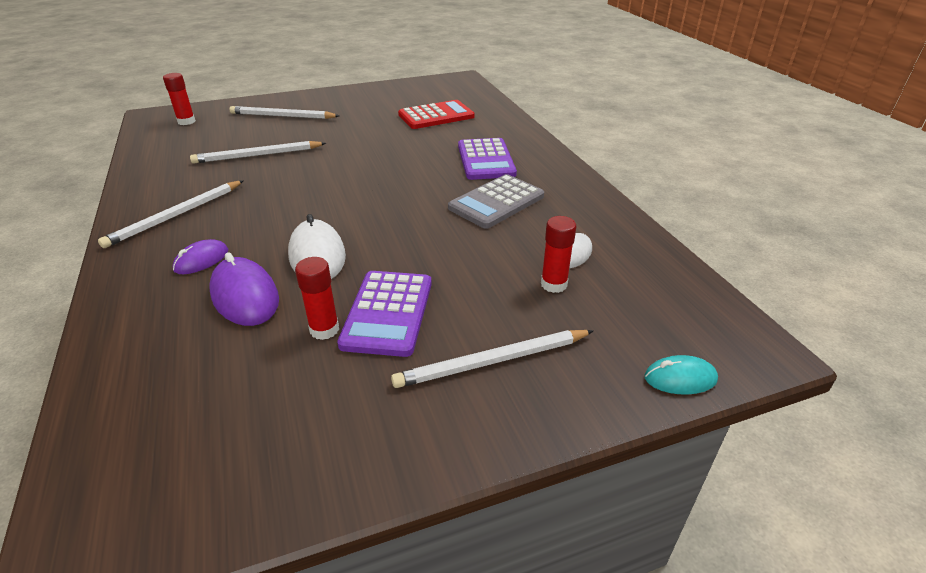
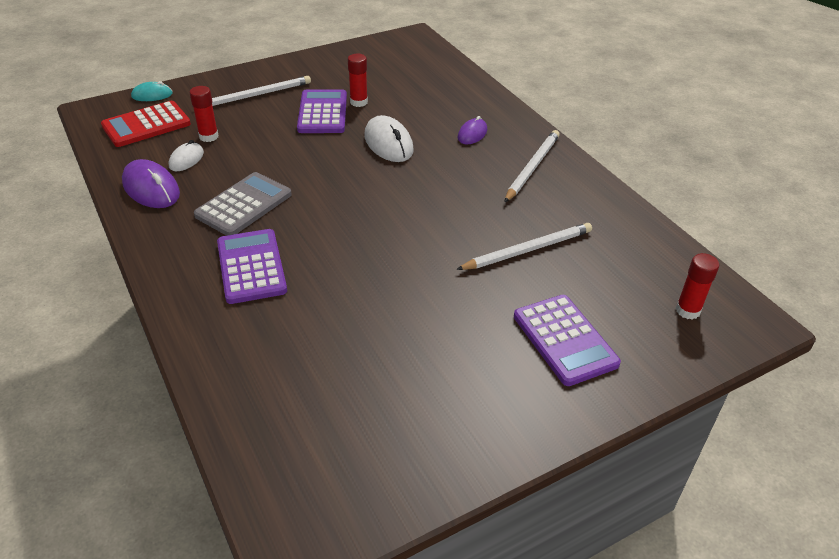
camera: 170 degrees right, 5 degrees up
purple mouse [209,253,279,326] -> purple mouse moved to [122,159,180,208]
white pencil [229,106,340,119] -> purple calculator [514,295,621,386]
red calculator [398,100,474,129] -> red calculator moved to [101,101,191,147]

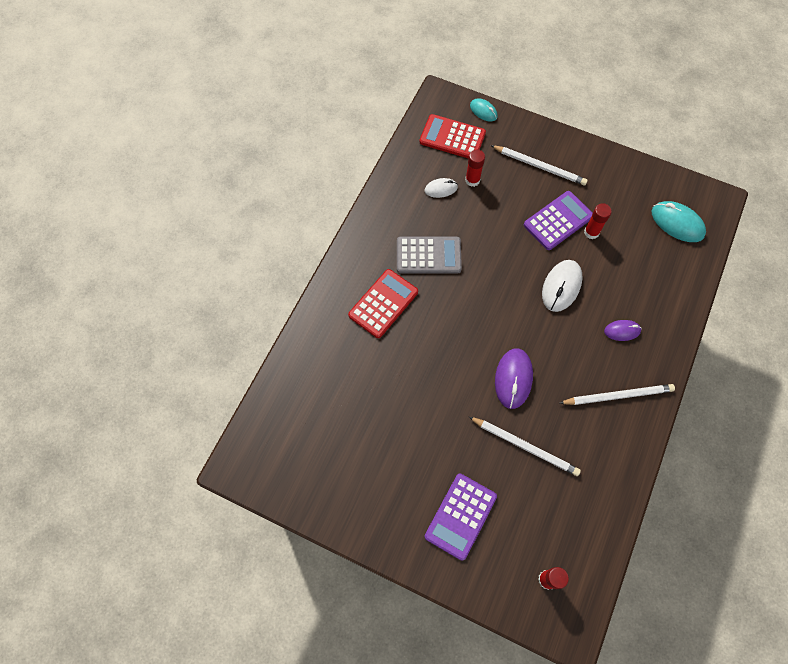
camera: 55 degrees right, 25 degrees up
purple mouse [122,159,180,208] -> purple mouse moved to [495,348,533,409]
purple calculator [217,229,287,304] -> red calculator [348,269,418,338]
none -> turquoise mouse [651,201,706,242]

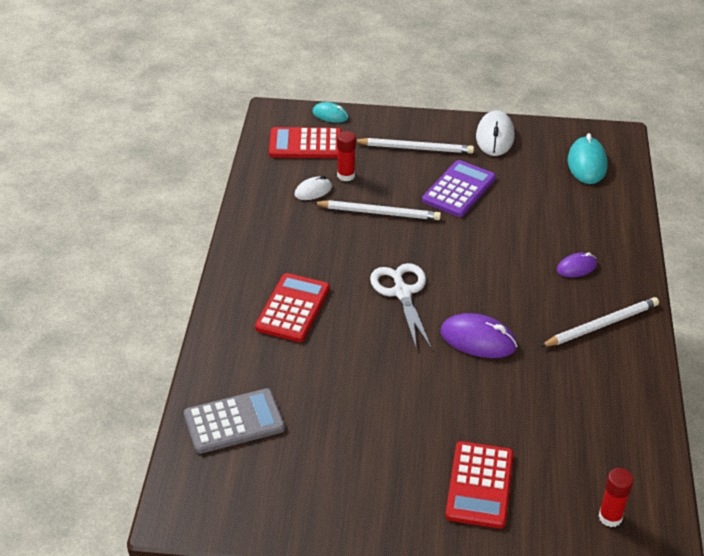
camera: 20 degrees left, 25 degrees down
grey calculator [397,236,462,274] -> grey calculator moved to [184,388,285,454]
purple calculator [425,474,497,561] -> red calculator [445,441,514,529]
white pencil [469,417,581,476] -> white pencil moved to [313,200,441,220]
purple mouse [495,348,533,409] -> purple mouse turned 60 degrees counterclockwise [440,313,517,358]
white mouse [542,260,583,312] -> white mouse moved to [476,110,515,156]
red glue stick [584,203,612,239] -> none
turquoise mouse [651,201,706,242] -> turquoise mouse turned 75 degrees clockwise [568,133,608,184]
none -> white scissors [370,263,432,350]

